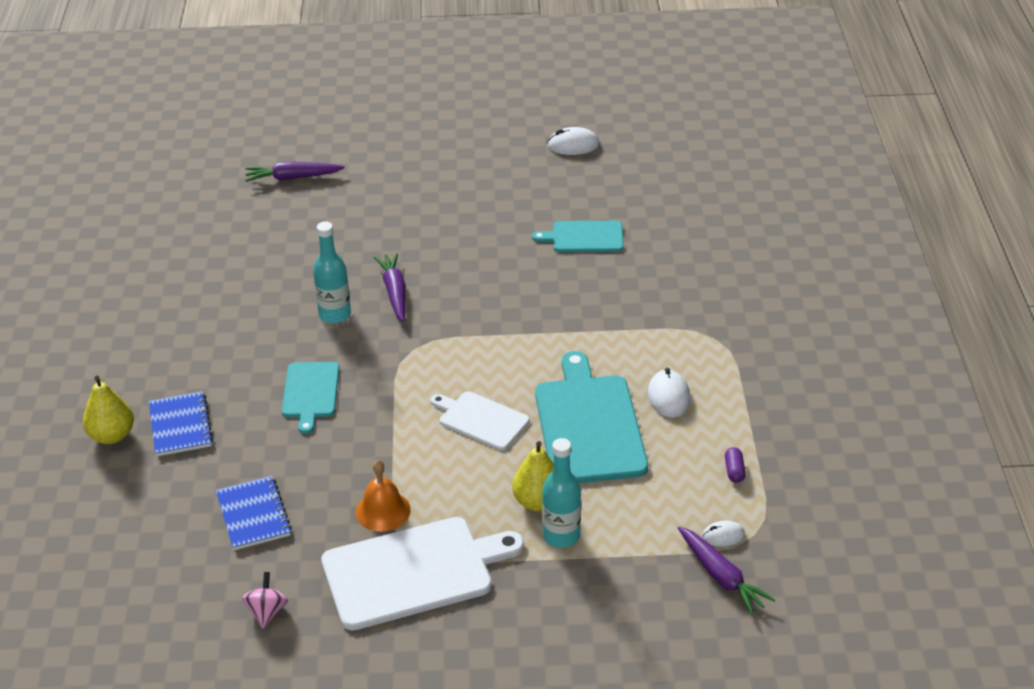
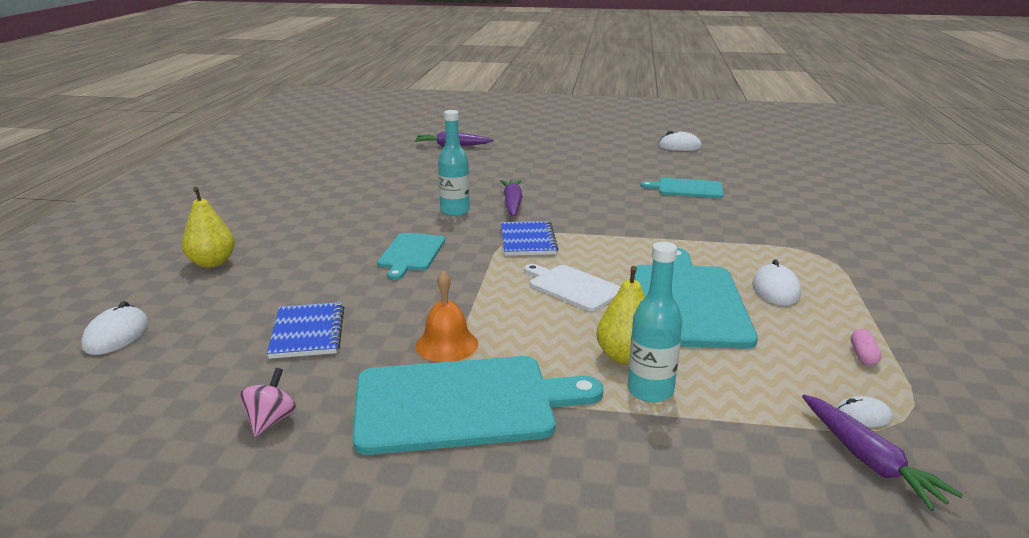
camera: 10 degrees right, 15 degrees down
blue notebook [149,391,213,456] -> blue notebook moved to [501,221,559,256]
white cutting board [321,517,524,630] -> turquoise cutting board [353,356,603,455]
purple capsule [725,447,746,483] -> pink capsule [851,329,881,366]
none -> white mouse [81,301,149,355]

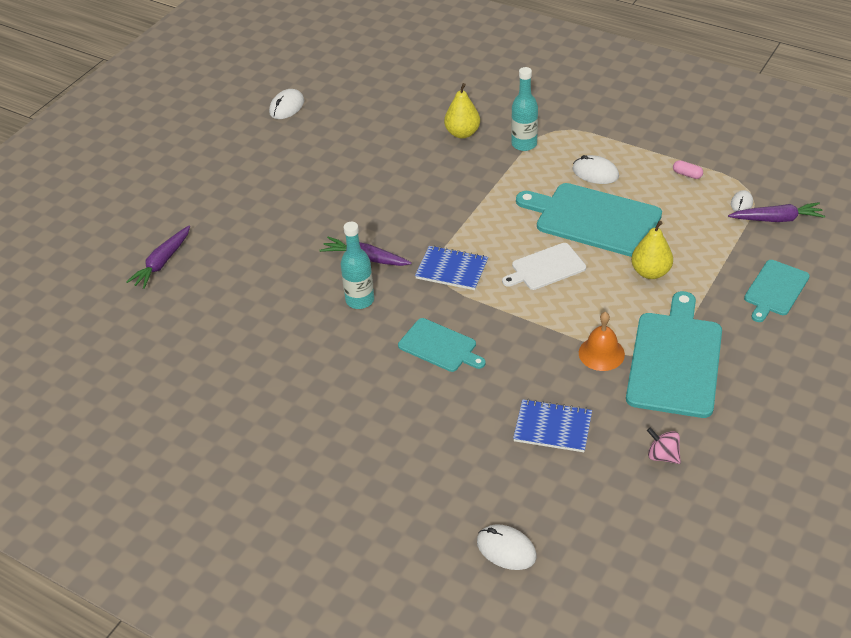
camera: 65 degrees left, 20 degrees up
yellow pear [182,187,235,268] -> yellow pear moved to [444,83,480,138]
turquoise bottle [628,242,682,402] -> turquoise bottle moved to [511,67,538,151]
turquoise cutting board [641,178,724,198] -> turquoise cutting board moved to [744,260,810,322]

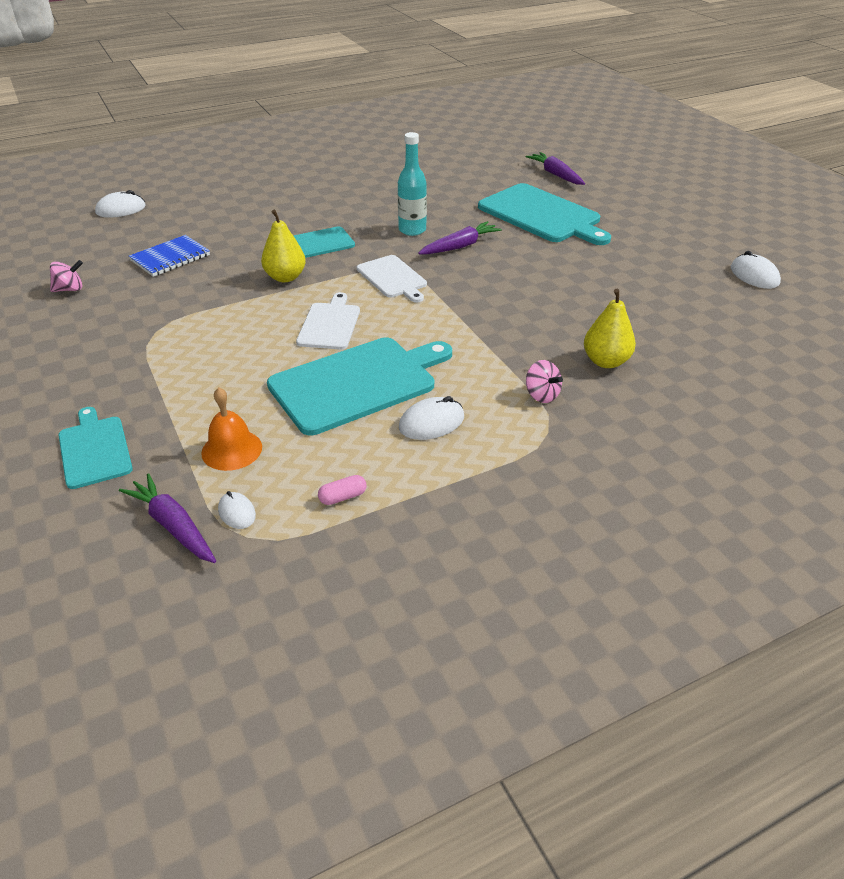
camera: 120 degrees right, 5 degrees down
blue notebook [415,245,488,290] -> white cutting board [357,255,427,303]
turquoise bottle [511,67,538,151] -> pink spinning top [526,360,563,403]
orange bell [579,312,625,371] -> orange bell moved to [201,387,262,471]
turquoise cutting board [626,291,722,418] -> turquoise cutting board moved to [478,183,611,245]
yellow pear [631,221,673,279] -> yellow pear moved to [261,210,306,282]
purple carrot [728,202,825,222] -> purple carrot turned 105 degrees clockwise [119,473,216,563]

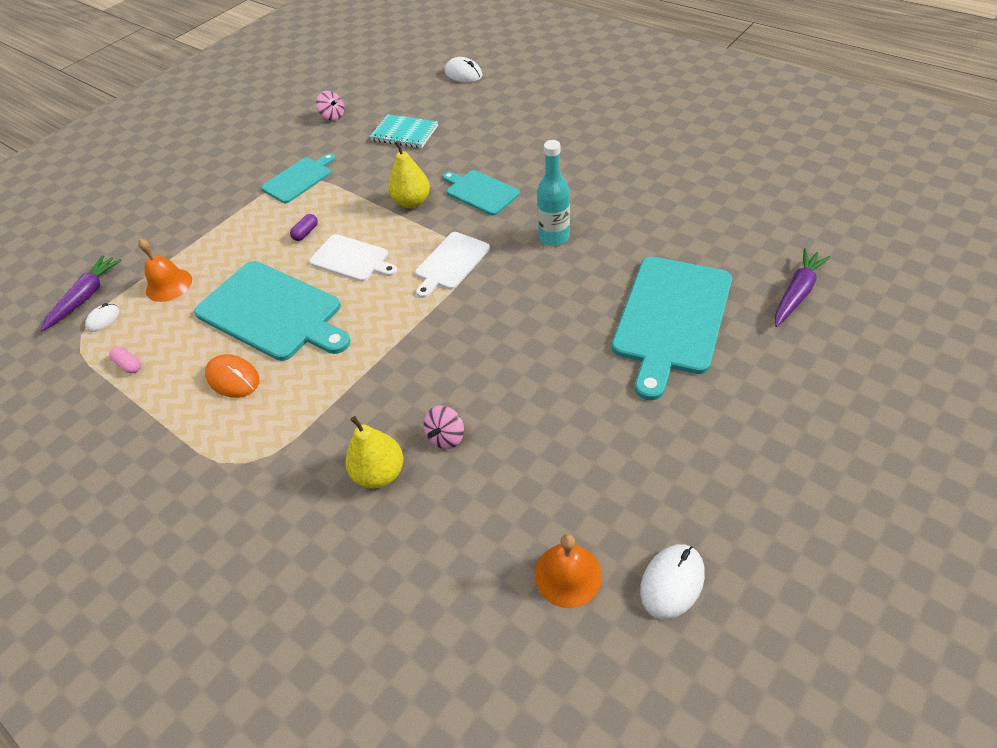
camera: 70 degrees right, 10 degrees up
turquoise cutting board [59,407,133,489] -> turquoise cutting board moved to [261,153,335,203]
blue notebook [129,235,210,277] -> turquoise notebook [370,114,438,148]
white cutting board [296,292,360,350] -> white cutting board turned 45 degrees clockwise [309,234,397,282]
white mouse [399,396,464,440] -> orange mouse [205,354,259,398]
purple carrot [418,221,502,254] -> none
pink spinning top [526,360,563,403] -> pink spinning top moved to [424,406,464,449]
none -> purple capsule [290,214,318,241]
none -> orange bell [535,534,602,608]

